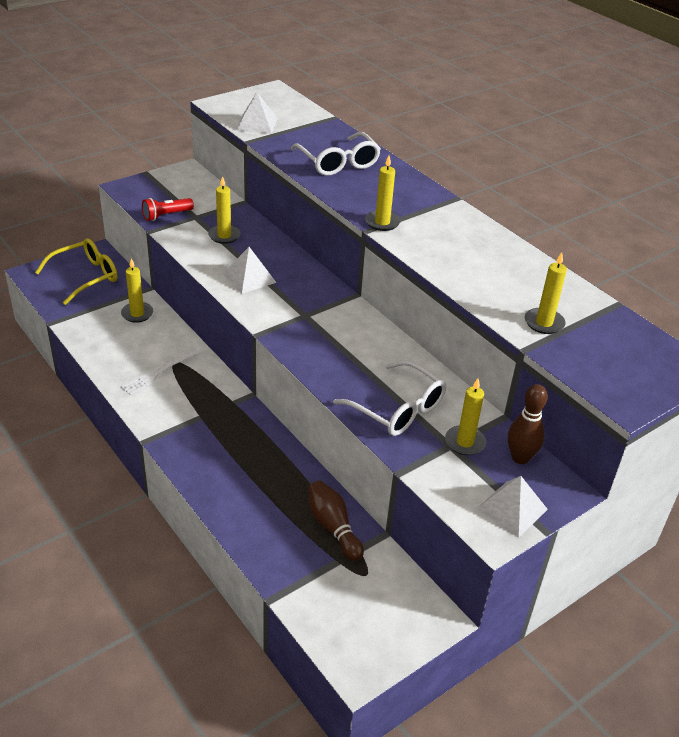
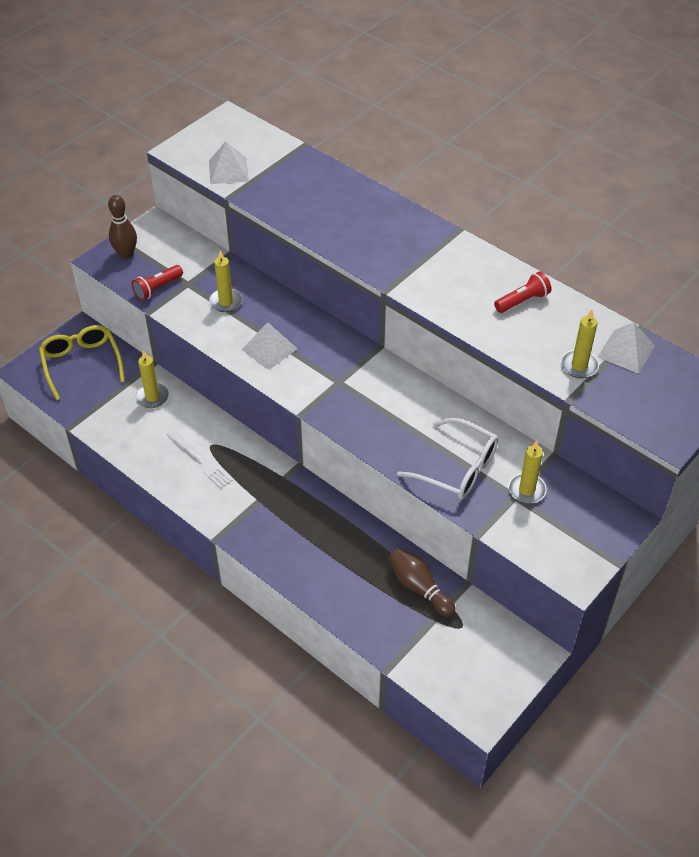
camera: 10 degrees left, 10 degrees up
yellow glasses [35,238,118,305] -> yellow glasses turned 60 degrees counterclockwise [39,325,125,400]
white fork [121,349,200,395] -> white fork turned 75 degrees counterclockwise [167,430,233,488]
white glasses [291,132,381,176] -> none
yellow candle [365,156,401,231] -> none
white pyramid [476,476,548,538] -> white pyramid moved to [598,322,655,374]
brown bowling pin [508,384,548,464] -> brown bowling pin moved to [108,195,137,259]
none -> red flashlight [494,272,552,313]

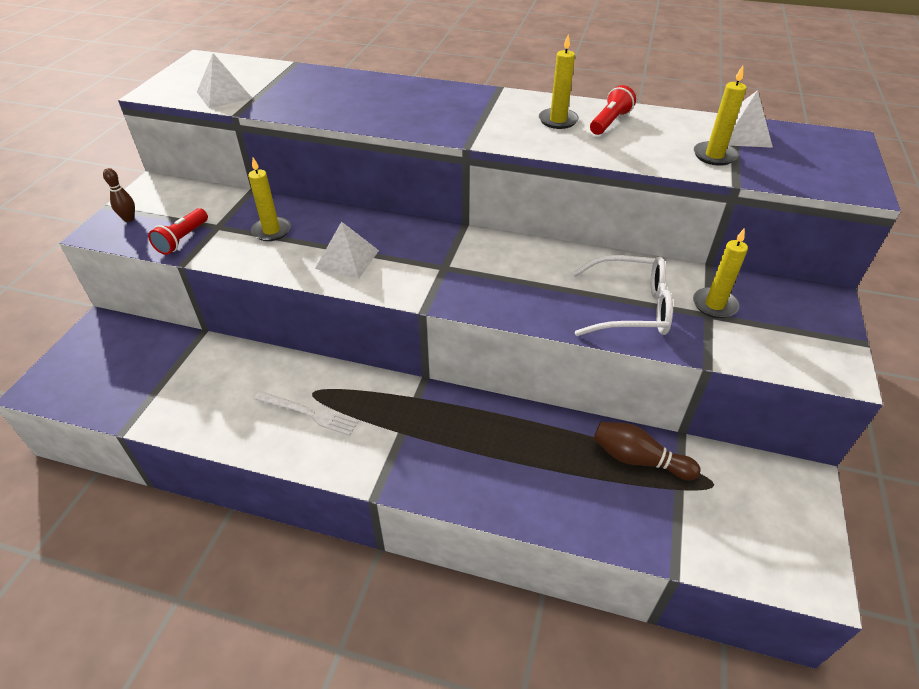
camera: 25 degrees left, 5 degrees down
yellow glasses [39,325,125,400] -> none
brown bowling pin [108,195,137,259] -> brown bowling pin [103,168,135,222], size x0.64
yellow candle [136,350,169,408] -> yellow candle moved to [539,34,579,129]

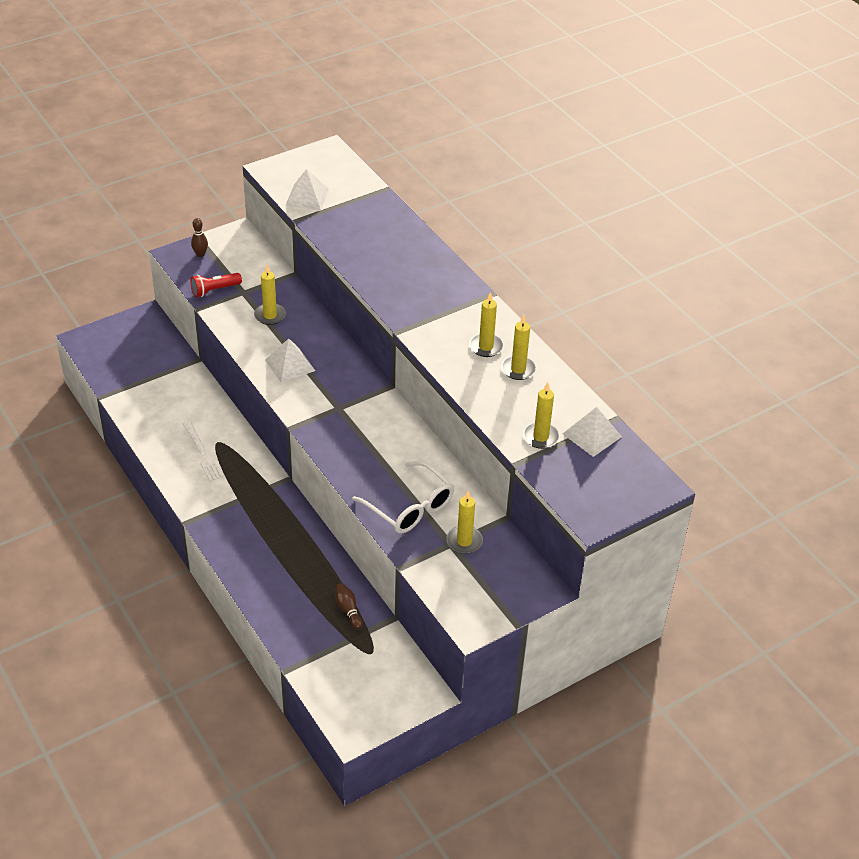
camera: 40 degrees right, 0 degrees up
red flashlight [590,85,636,135] -> yellow candle [501,315,536,380]
brown bowling pin [593,422,701,480] -> brown bowling pin [335,583,363,630], size x0.64

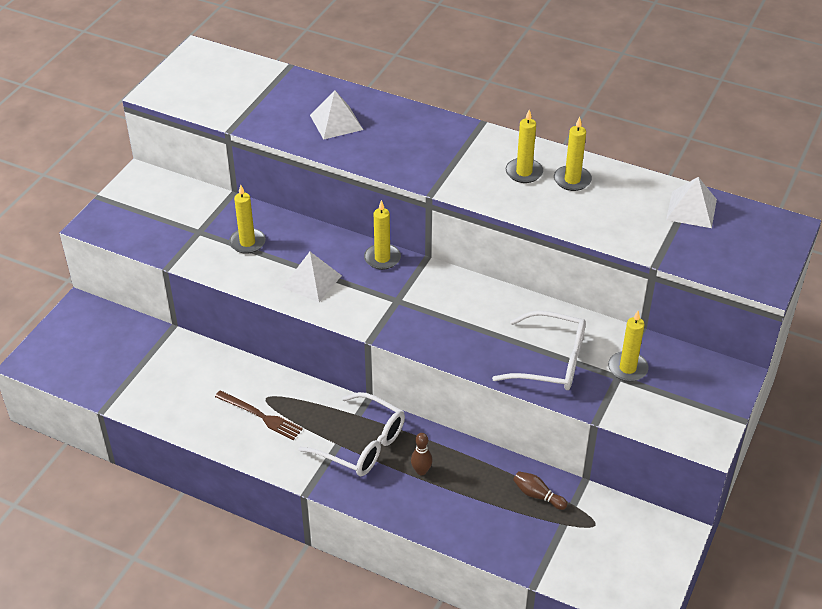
camera: 30 degrees left, 0 degrees up
white fork [183,421,223,481] -> brown fork [215,390,303,440]
red flashlight [190,273,242,297] -> none
brown bowling pin [191,218,208,257] -> brown bowling pin moved to [411,433,433,475]
white pyramid [285,169,329,210] -> white pyramid moved to [310,90,363,140]
yellow candle [523,382,560,449] -> yellow candle moved to [364,200,401,270]
none -> white glasses [298,392,405,476]

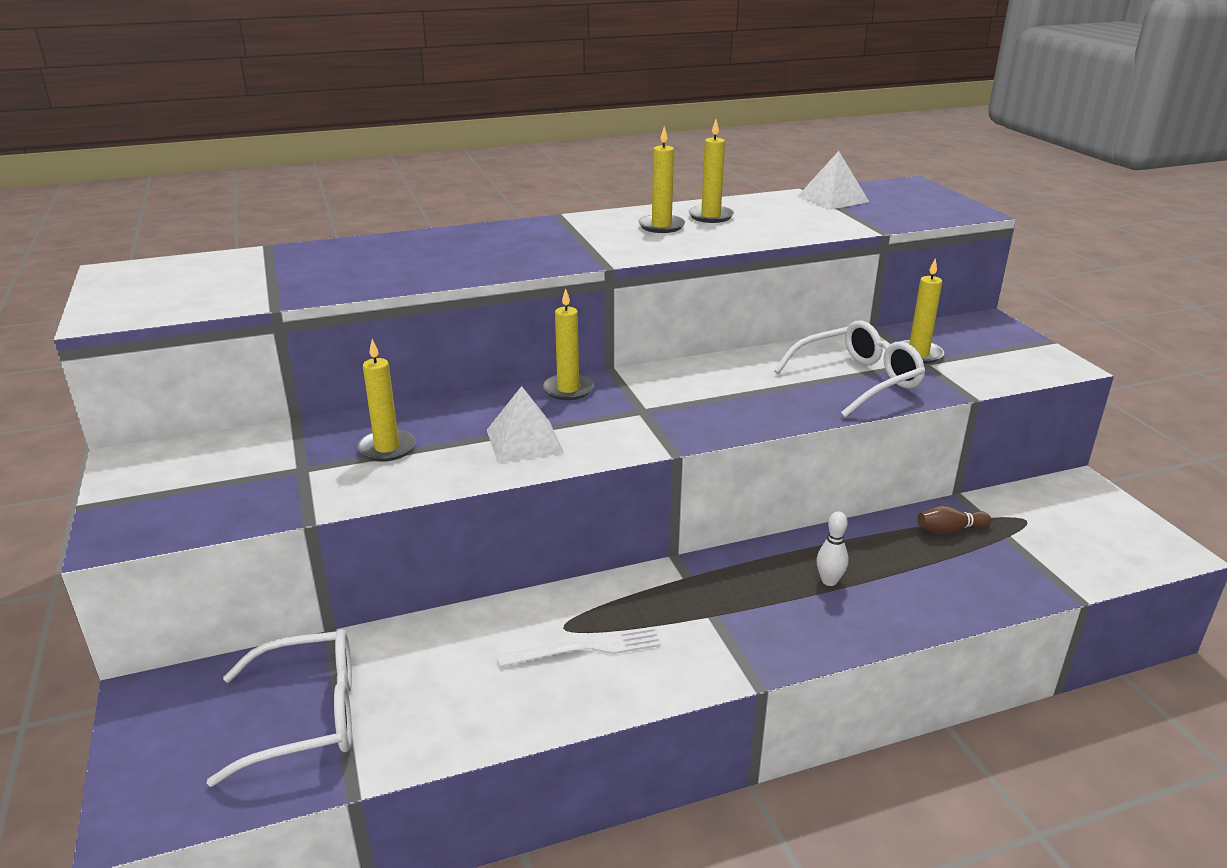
camera: 45 degrees left, 15 degrees down
brown fork [215,390,303,440] -> white fork [498,626,661,667]
white glasses [298,392,405,476] -> white glasses moved to [207,629,352,787]
white pyramid [310,90,363,140] -> none
brown bowling pin [411,433,433,475] -> white bowling pin [816,512,848,586]

